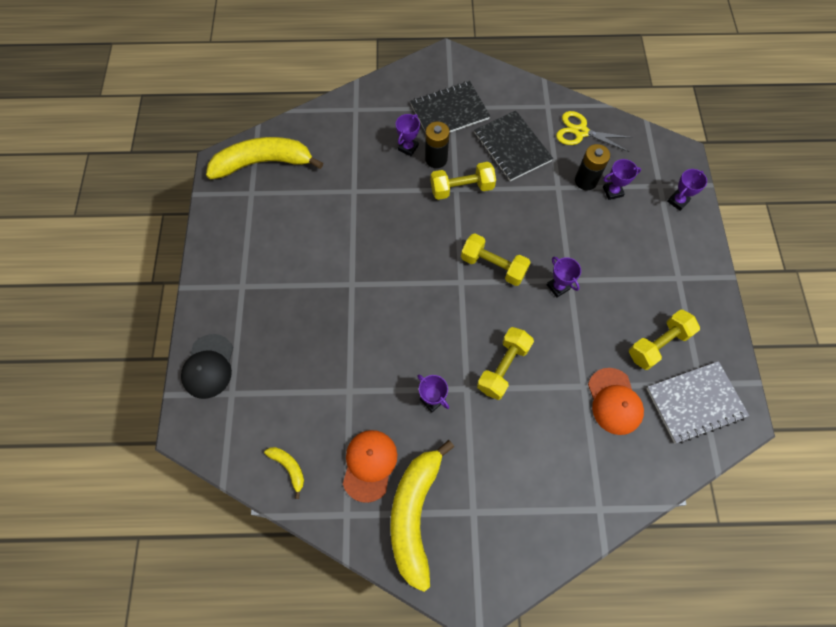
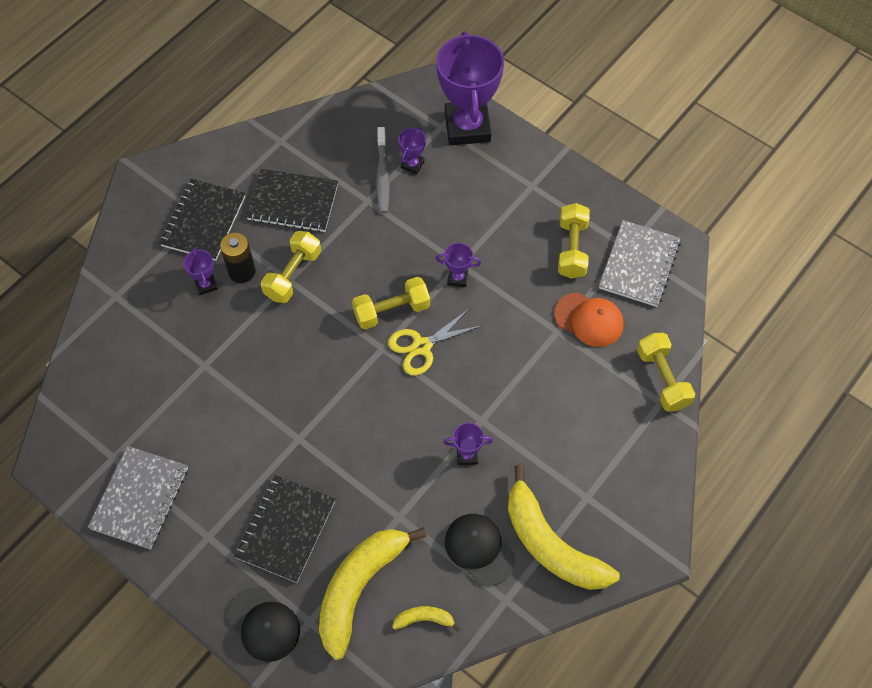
camera: 50 degrees left, 5 degrees down
yellow banana [206,137,323,179] -> yellow banana moved to [319,528,426,660]
orange cap [343,430,397,503] -> black cap [445,514,515,586]
yellow dumbbell [477,327,534,400] -> yellow dumbbell moved to [637,333,695,412]
yellow scissors [556,111,633,152] -> yellow scissors moved to [388,308,483,376]
black battery [575,144,610,190] -> grey toothbrush [376,127,390,213]
purple trophy [667,169,707,211] -> purple trophy [436,31,504,145], size x2.39
none -> grey notebook [88,446,188,549]
none -> black notebook [234,475,336,583]

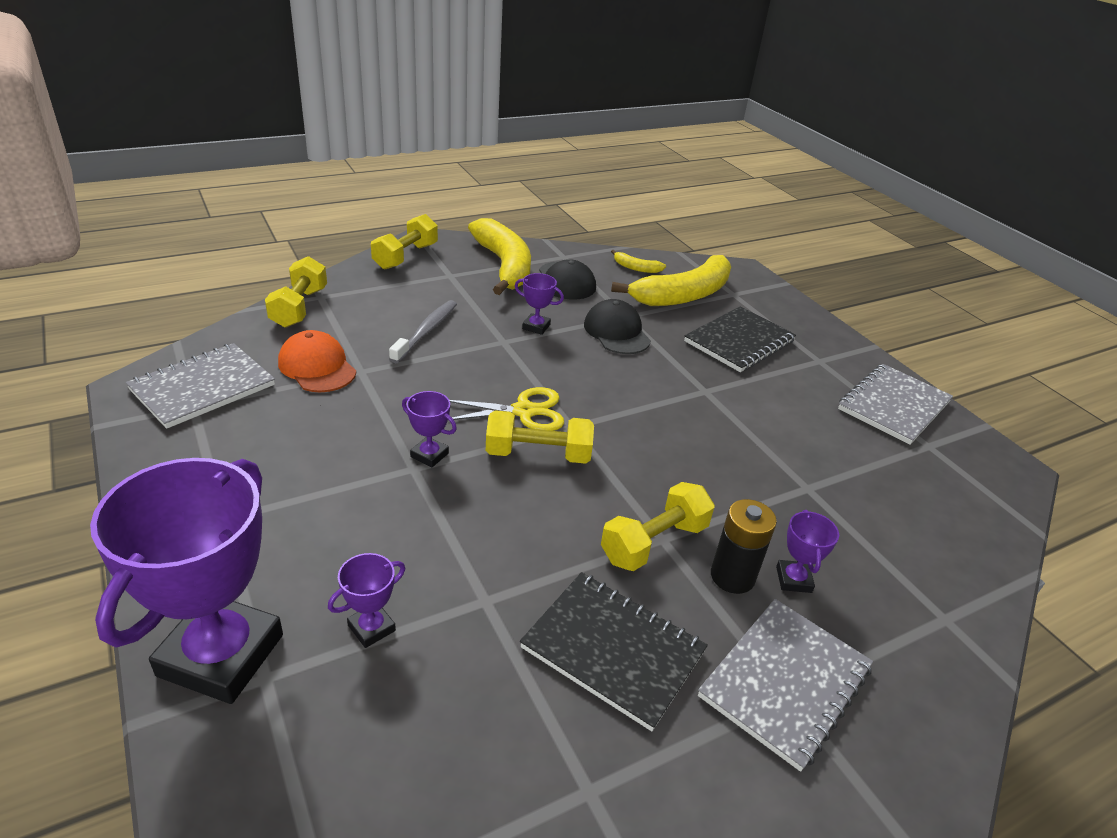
camera: 160 degrees left, 25 degrees down
black notebook [159,179,246,261] -> grey notebook [698,599,873,772]
black cap [227,587,300,662] -> black cap moved to [584,299,651,354]
grey toothbrush [376,127,390,213] -> grey toothbrush moved to [389,300,457,363]
yellow dumbbell [558,203,590,279] -> yellow dumbbell moved to [371,214,438,270]

